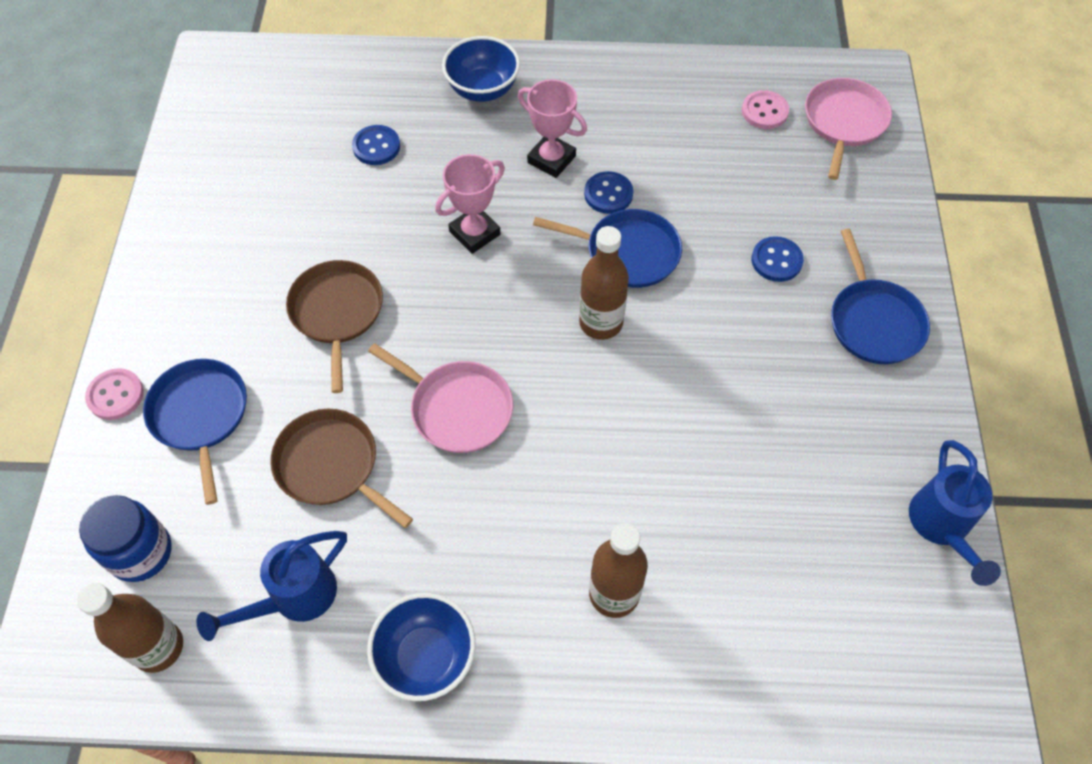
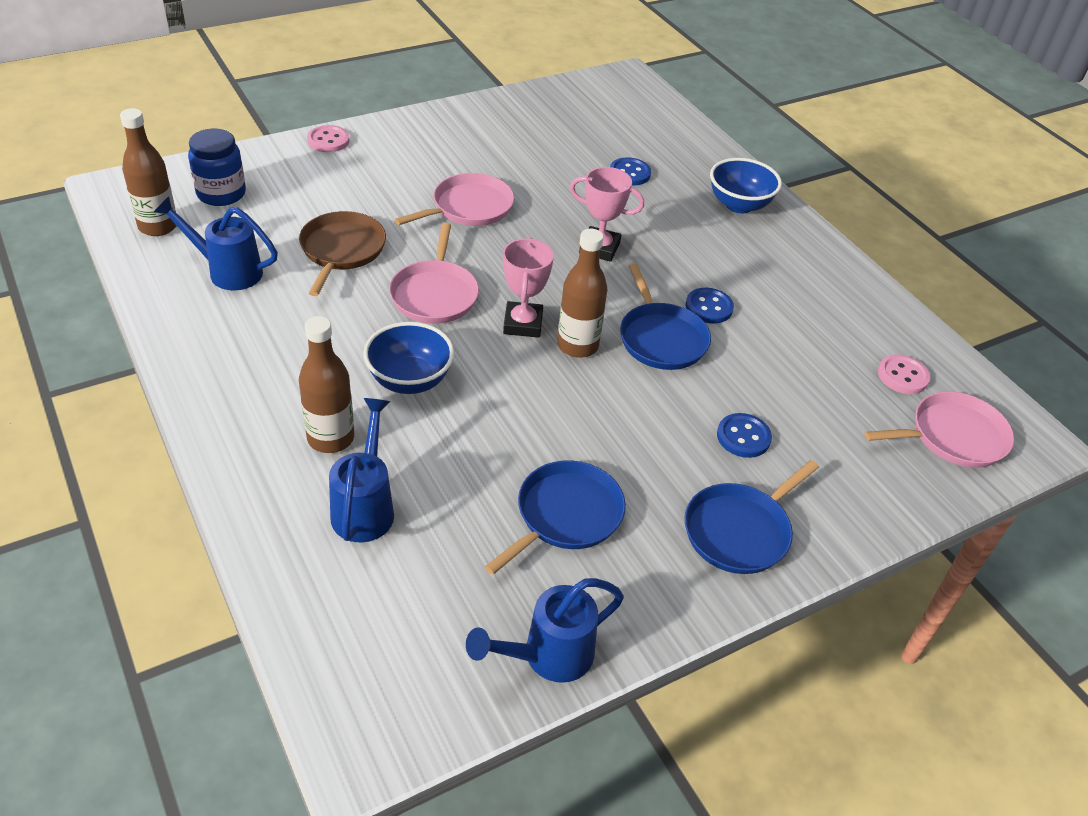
camera: 55 degrees right, 15 degrees down
blue pan [143,359,247,505] -> blue pan moved to [485,460,626,575]
brown pan [286,260,383,393] -> pink pan [395,173,514,226]
blue bowl [367,593,475,701] -> blue bowl moved to [363,322,454,394]
pink trophy [518,79,587,178] -> pink trophy moved to [503,238,554,338]
none -> blue watering can [329,398,394,542]

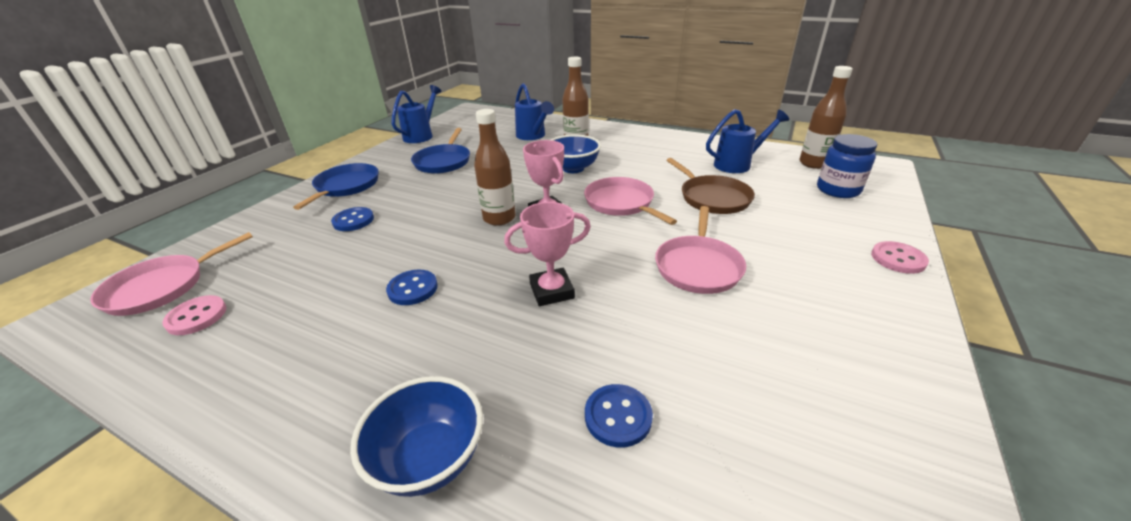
camera: 150 degrees right, 10 degrees down
blue pan [620,263,711,370] -> none

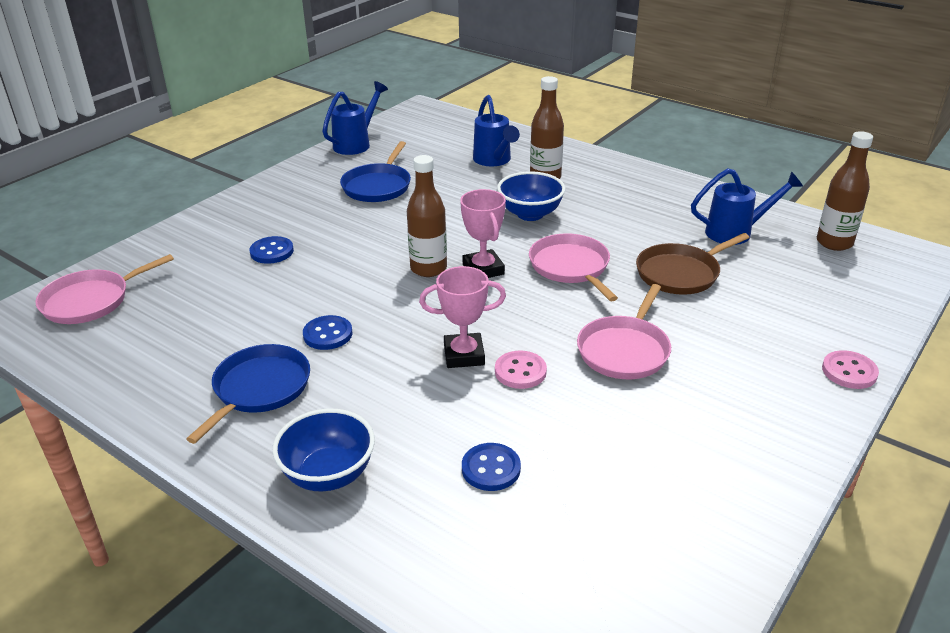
camera: 10 degrees right, 0 degrees up
pink button [162,295,227,335] -> pink button moved to [495,351,547,389]
blue pan [293,163,379,210] -> blue pan moved to [186,344,310,444]
brown pan [666,158,755,214] -> brown pan turned 75 degrees clockwise [636,233,750,295]
blue jar [817,134,877,198] -> none

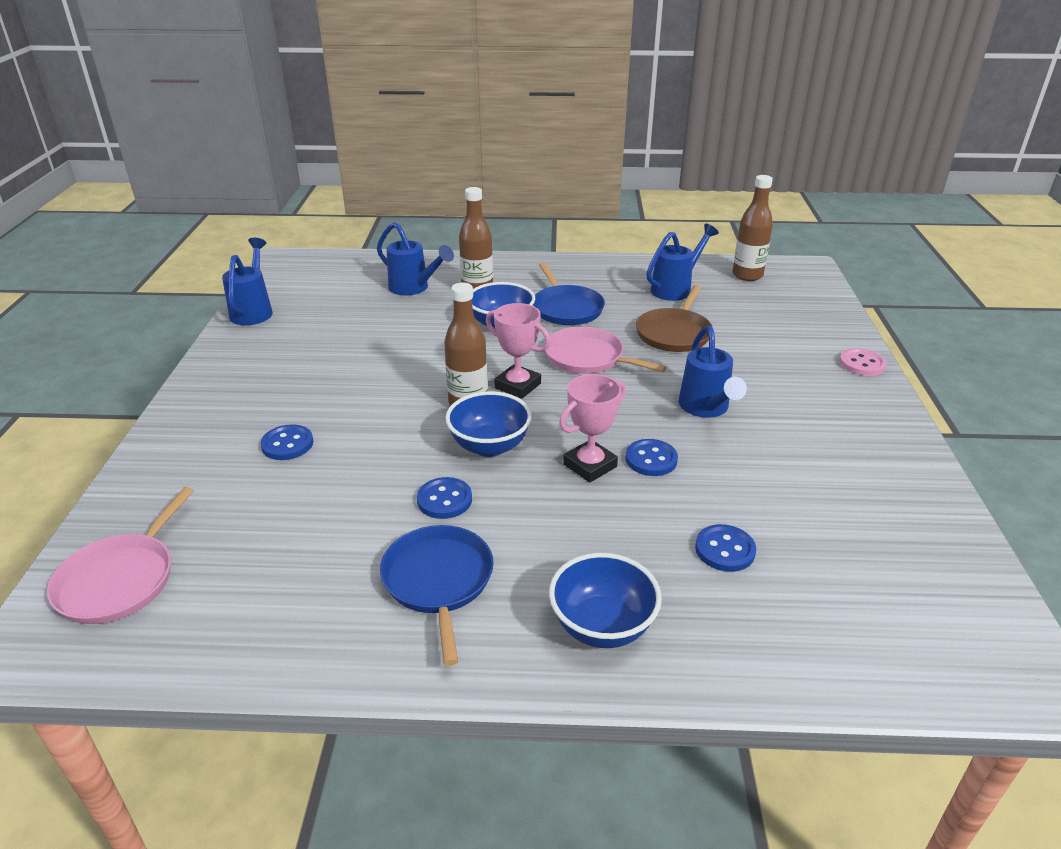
camera: 35 degrees left, 0 degrees up
blue pan [340,141,411,202] -> blue pan moved to [533,263,605,325]
pink button [495,351,547,389] -> blue button [626,439,678,476]
pink pan [577,284,671,379] -> blue watering can [679,325,747,418]
none -> blue bowl [445,391,532,457]

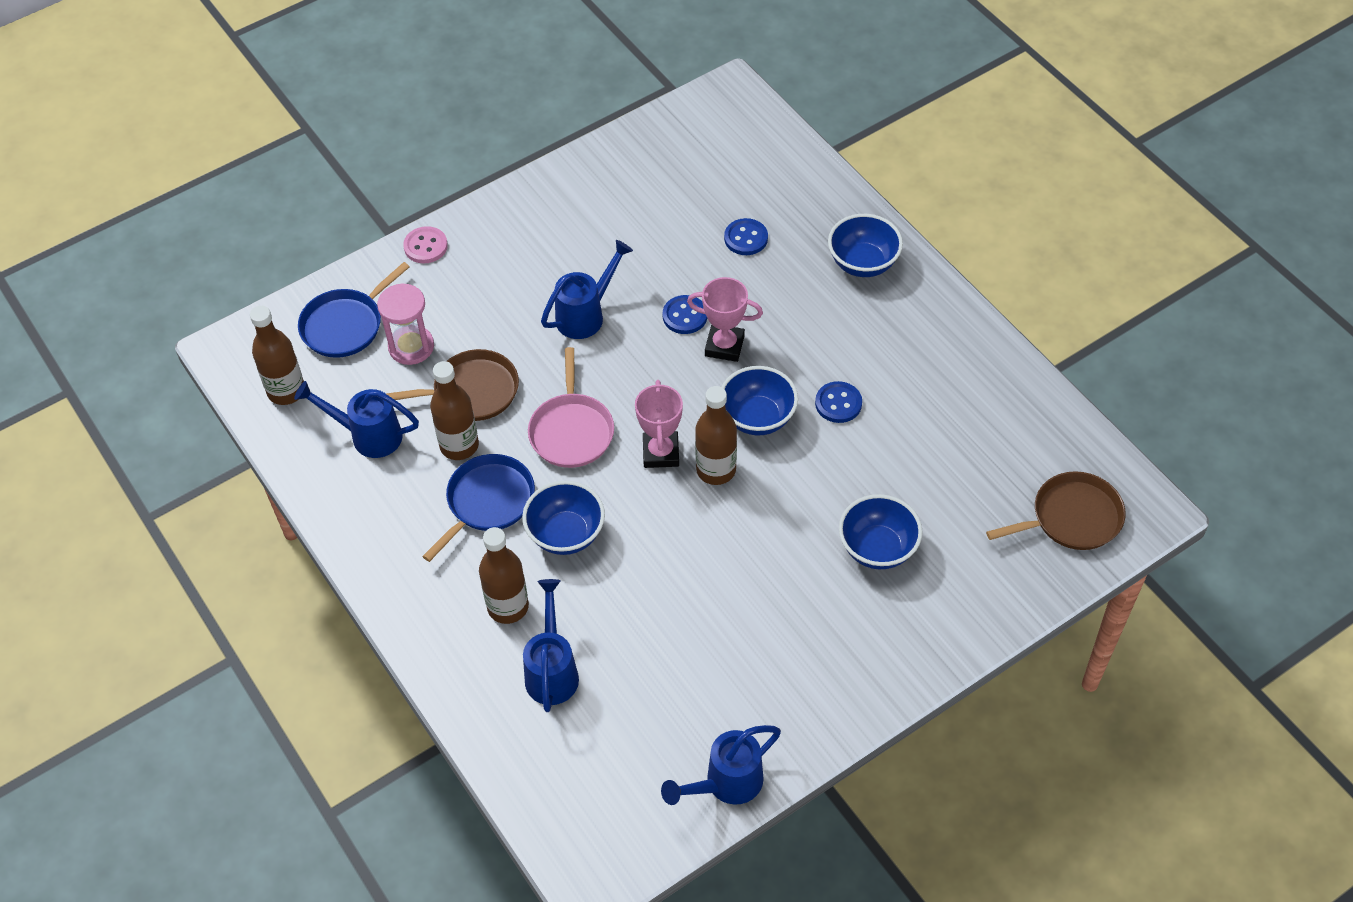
camera: 125 degrees left, 20 degrees up
pink pan [47,487,194,624] -> brown pan [986,471,1126,550]
blue button [261,424,313,460] -> blue bowl [839,494,923,569]
blue pan [380,525,494,666] -> blue pan moved to [298,262,410,358]
none -> pink hourglass [377,283,434,365]
none -> brown bottle [430,361,479,460]

